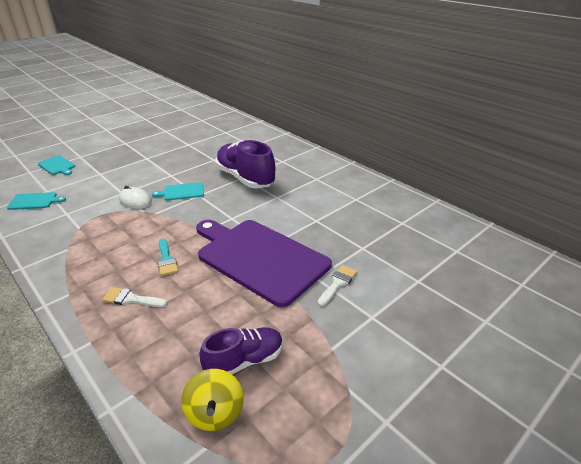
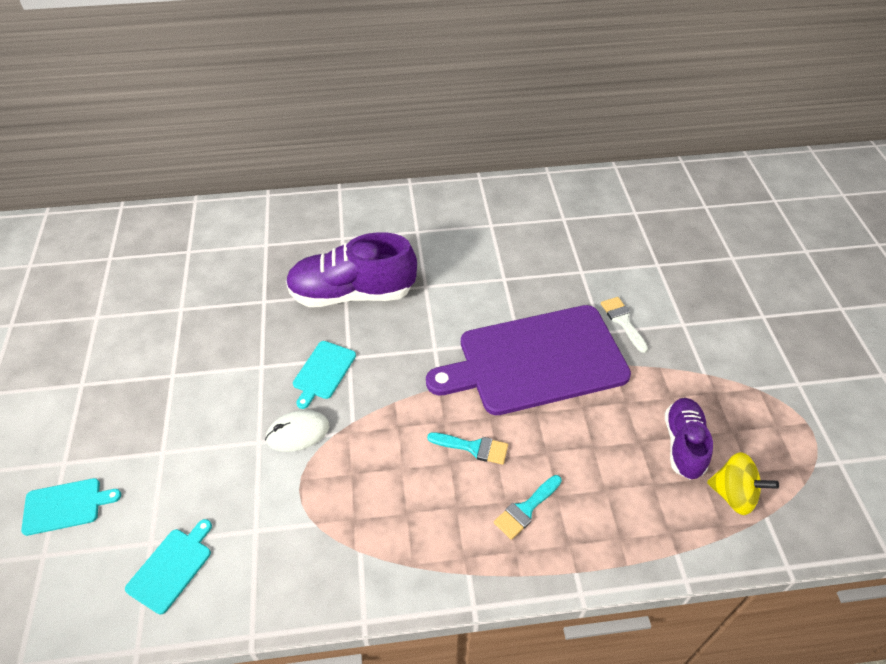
camera: 55 degrees left, 15 degrees up
white brush [102,287,167,307] -> turquoise brush [494,475,562,540]

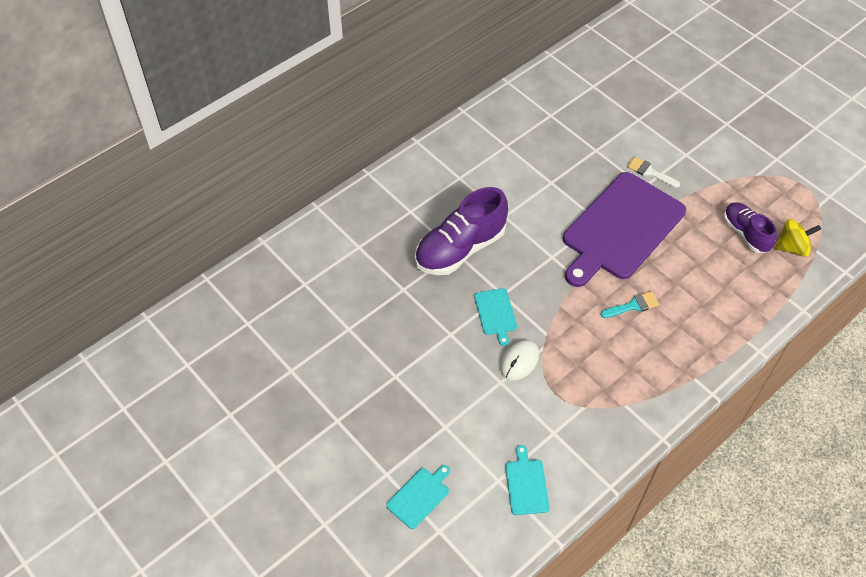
camera: 35 degrees left, 5 degrees up
turquoise brush [494,475,562,540] -> none

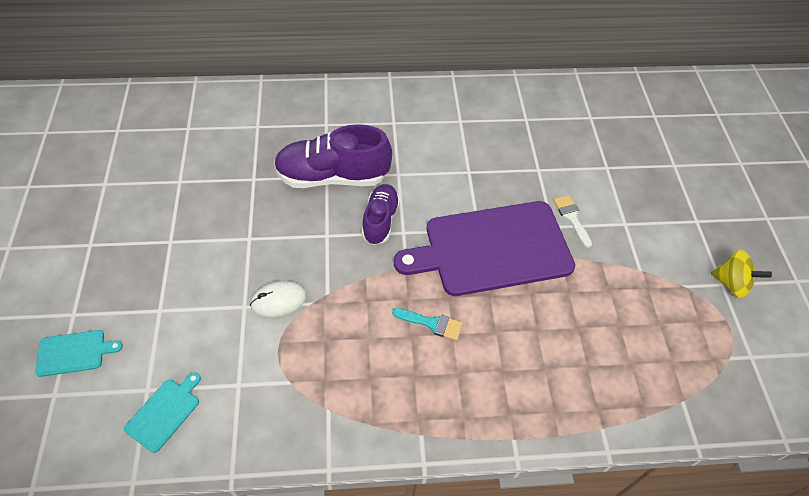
camera: 35 degrees right, 0 degrees up
turquoise cutting board [474,288,517,346] -> none
purple shoe [724,202,777,253] -> purple shoe moved to [362,184,400,245]
yellow spinning top [774,219,821,257] -> yellow spinning top moved to [710,250,772,298]

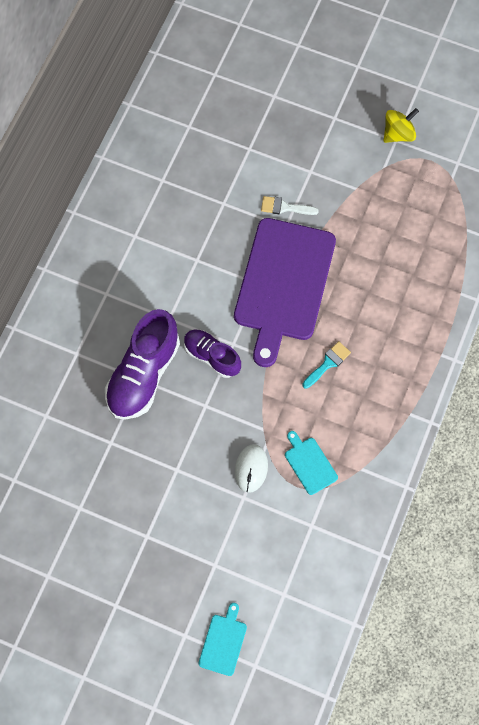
camera: 60 degrees left, 15 degrees up
turquoise cutting board [124,372,201,453] -> turquoise cutting board moved to [285,431,338,495]

